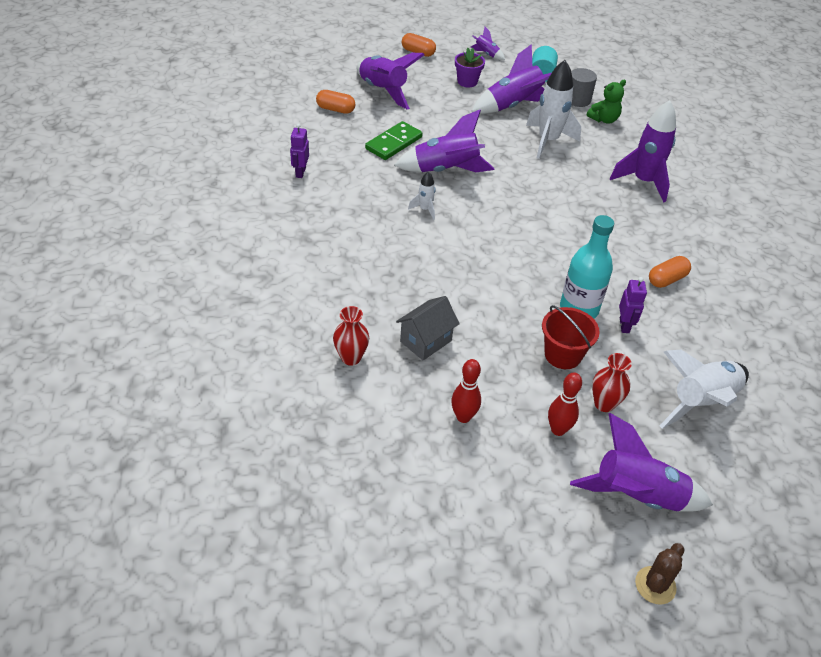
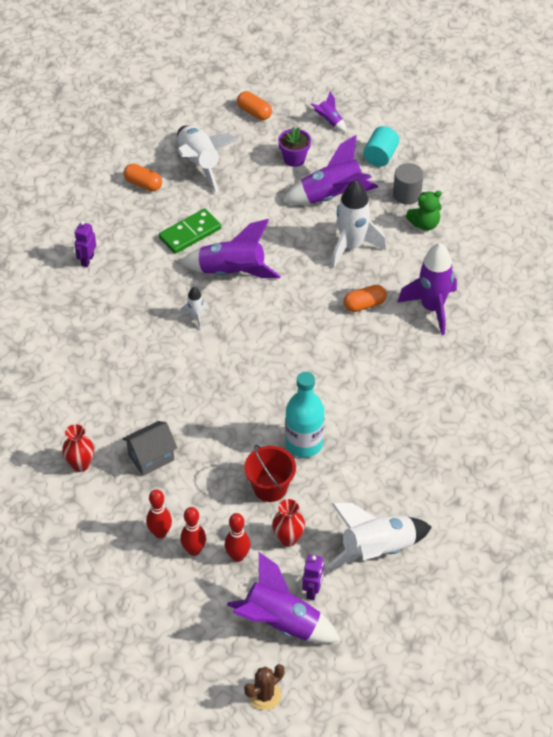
camera: 15 degrees right, 5 degrees up
purple rocket [356,53,424,110] -> white rocket [177,125,237,192]
purple robot [619,277,647,333] -> purple robot moved to [302,554,324,600]
orange capsule [649,256,691,288] -> orange capsule moved to [344,285,387,312]
none -> red bowling pin [180,507,206,556]

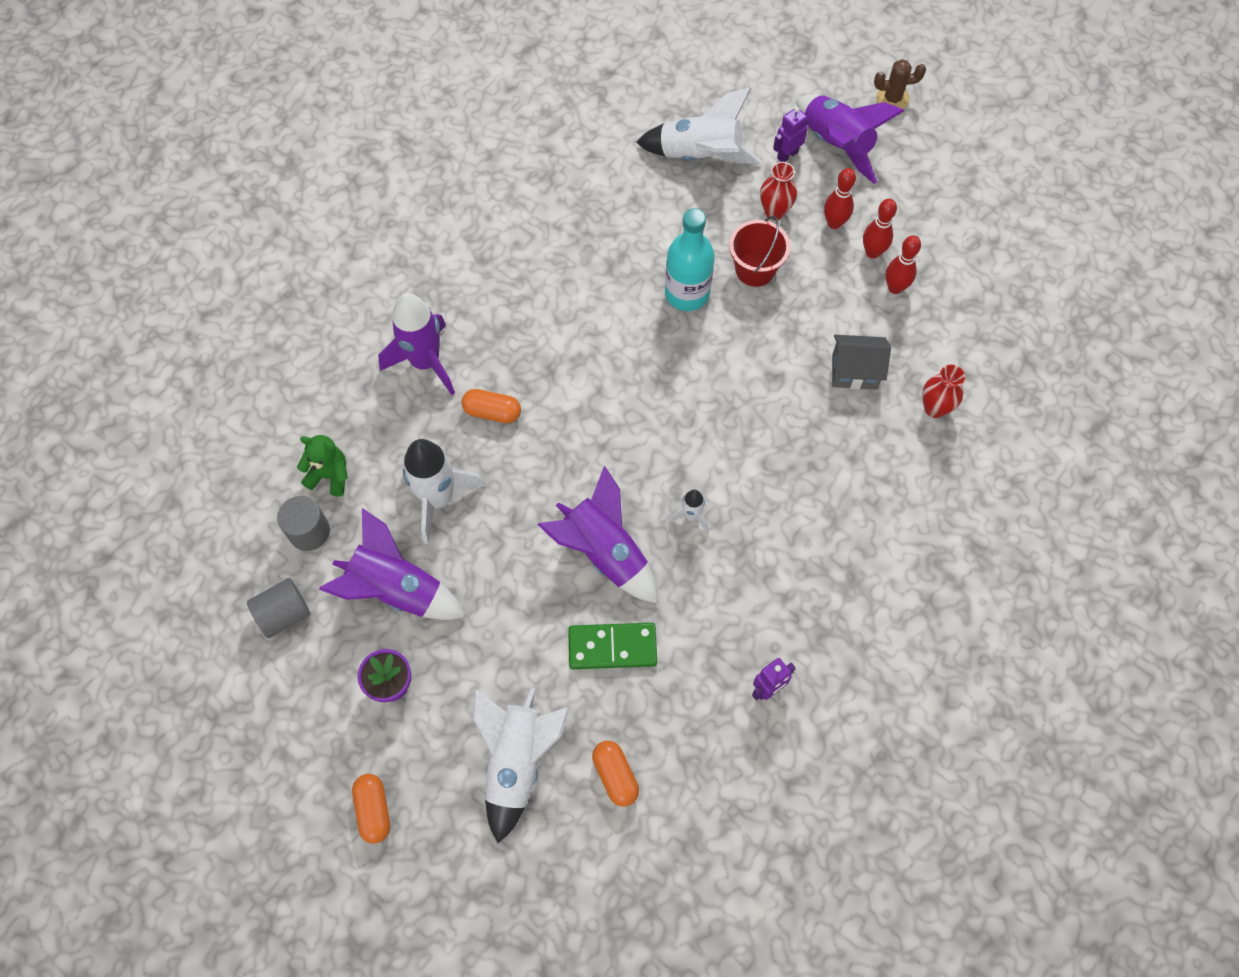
camera: 145 degrees left, 15 degrees up
purple rocket [311,92,347,132] -> none
turquoise cylinder [363,126,399,167] -> grey cylinder [247,578,310,638]

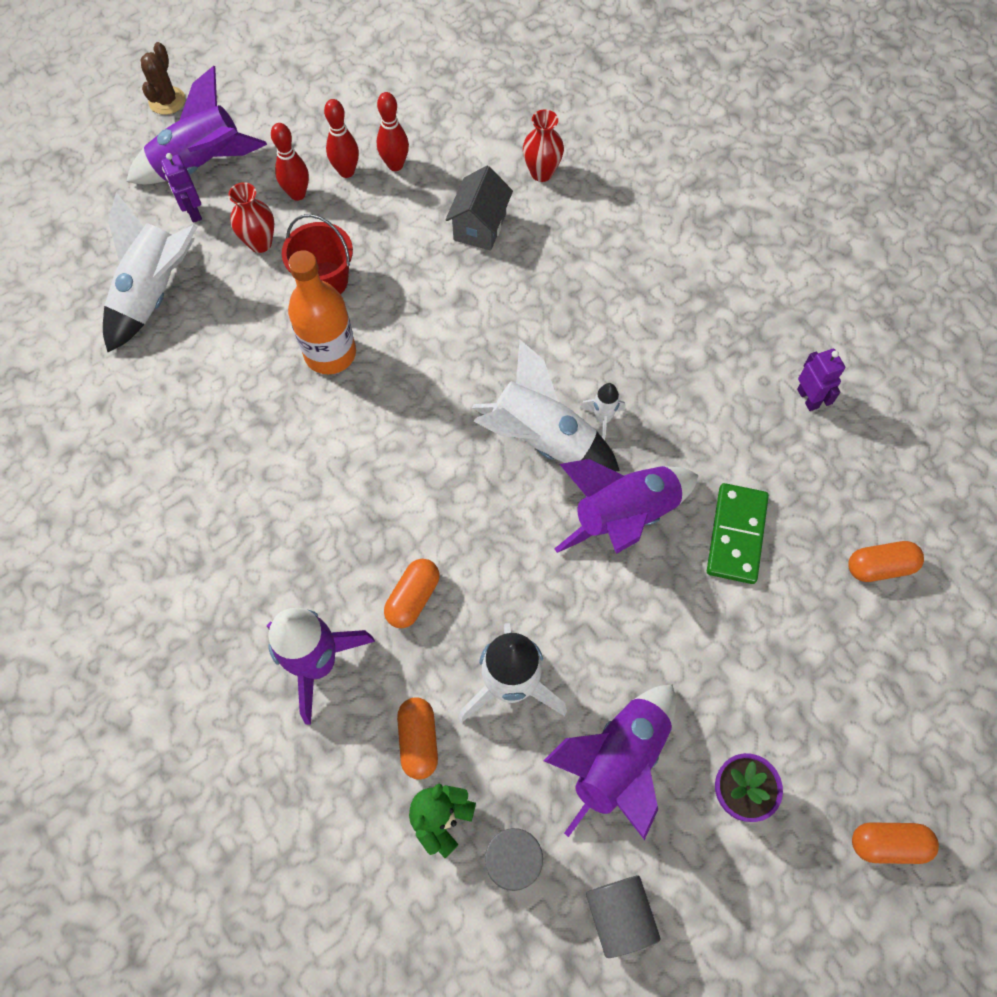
camera: 75 degrees left, 0 degrees up
white rocket [473,688,570,843] -> white rocket moved to [472,340,620,472]
turquoise bottle [665,208,715,311] -> orange bottle [288,250,356,374]
none -> orange capsule [397,697,438,779]

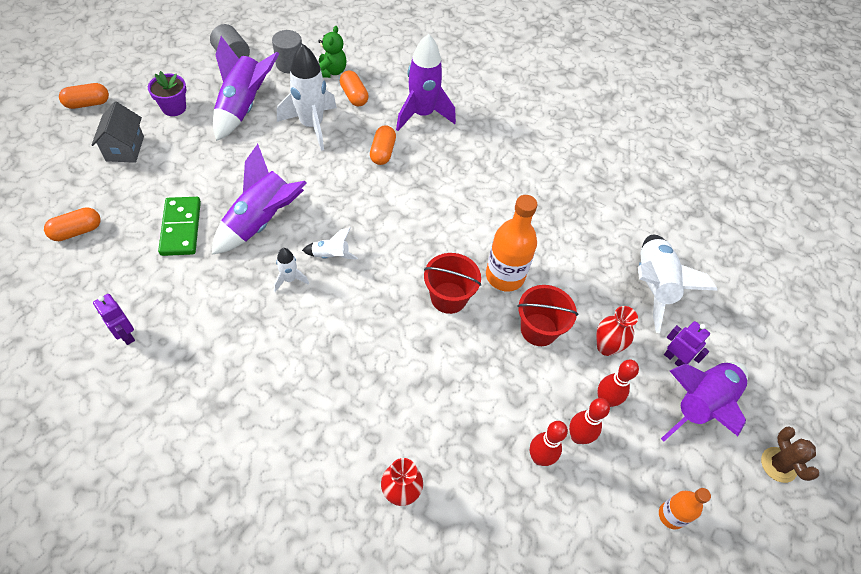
camera: 155 degrees right, 10 degrees down
grey house [445,166,513,251] -> grey house moved to [91,102,144,163]
white rocket [472,340,620,472] -> white rocket [302,228,358,259], size x0.48
none -> red bucket [424,253,481,314]
none -> orange bottle [659,488,711,529]

